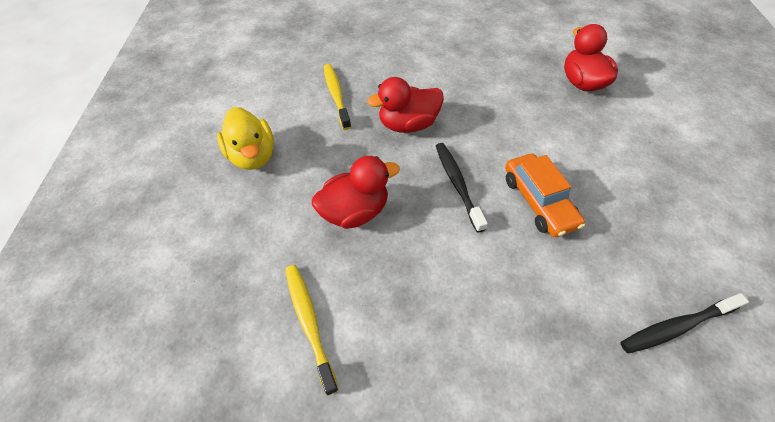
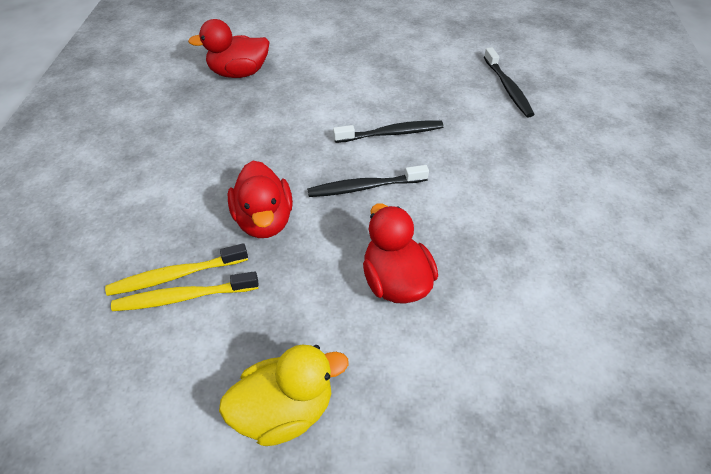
camera: 85 degrees left, 5 degrees down
yellow toothbrush [285,265,339,396] -> yellow toothbrush moved to [105,243,248,296]
orange car [505,154,585,237] -> black toothbrush [333,120,443,143]

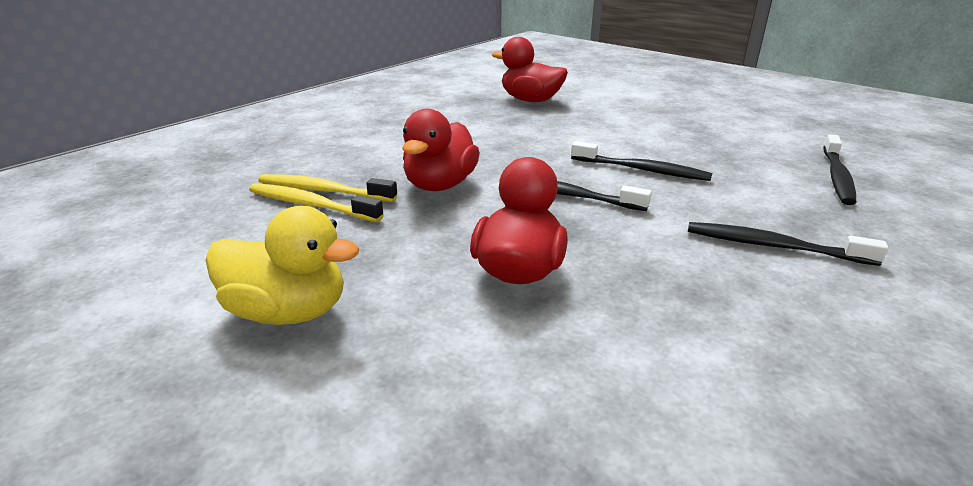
camera: 35 degrees right, 20 degrees down
none -> black toothbrush [688,222,888,266]

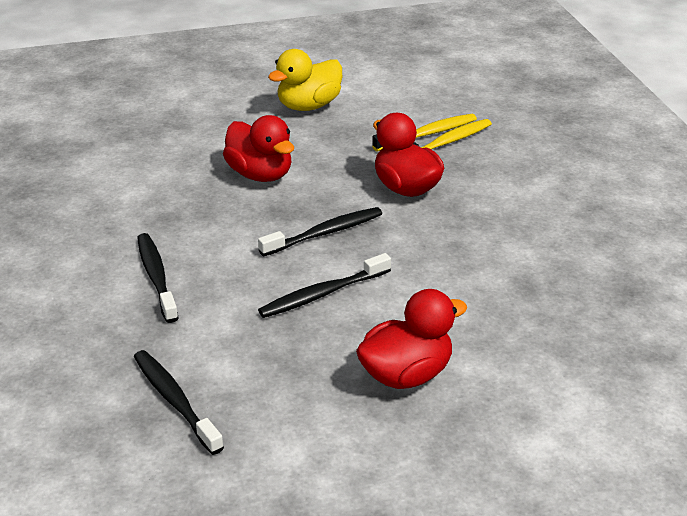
camera: 125 degrees right, 5 degrees up
red duck [492,37,568,102] -> red duck moved to [356,289,467,389]
black toothbrush [688,222,888,266] -> black toothbrush turned 75 degrees counterclockwise [137,233,179,323]

